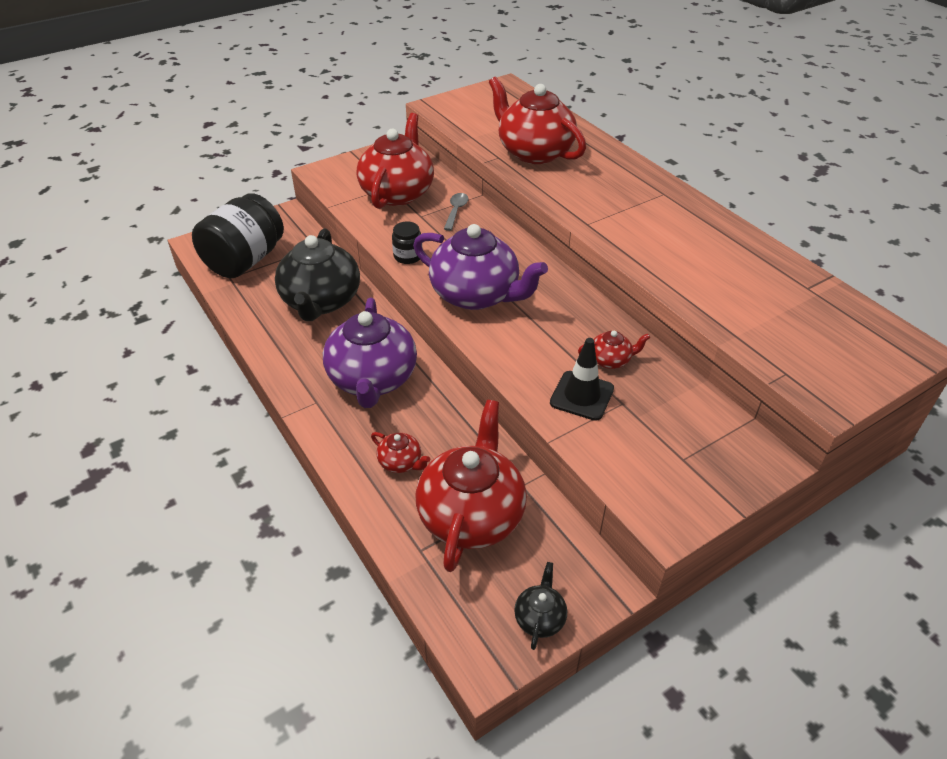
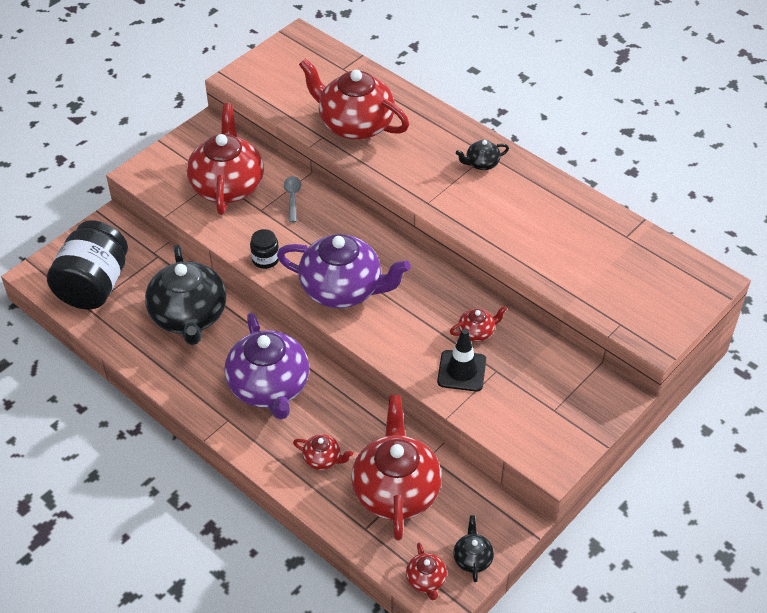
camera: 15 degrees left, 5 degrees up
none -> red teapot [406,542,447,600]
none -> black teapot [456,140,509,170]

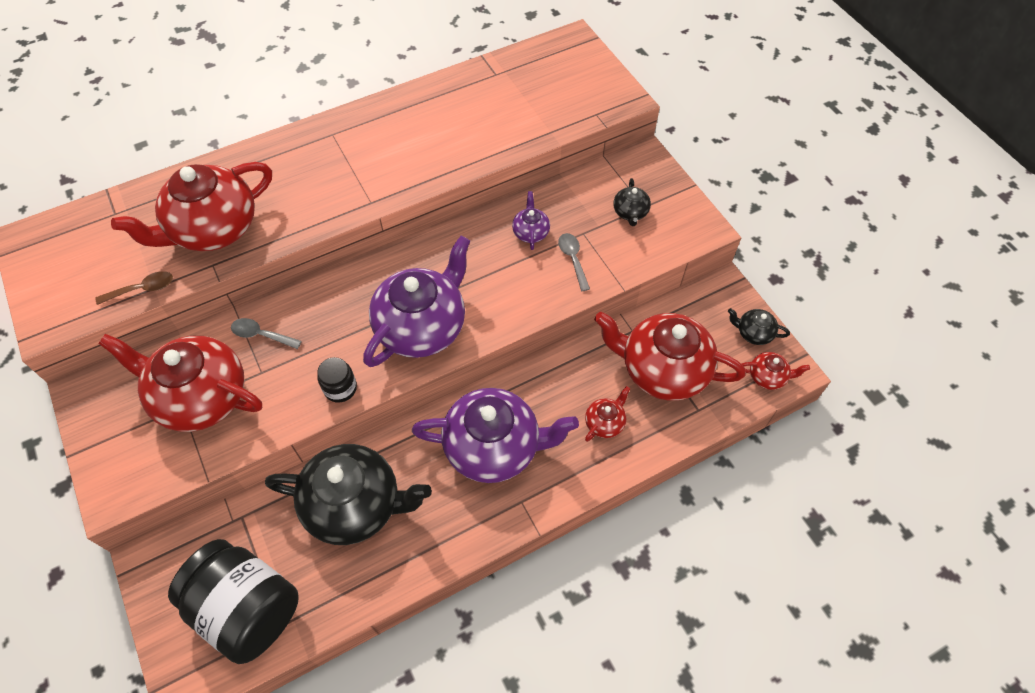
camera: 70 degrees left, 10 degrees up
black traffic cone [437,329,486,391] -> grey spoon [558,233,590,291]
red teapot [450,306,507,342] -> purple teapot [512,191,550,250]
black teapot [456,140,509,170] -> black teapot moved to [613,178,651,226]
none -> brown spoon [96,271,173,305]

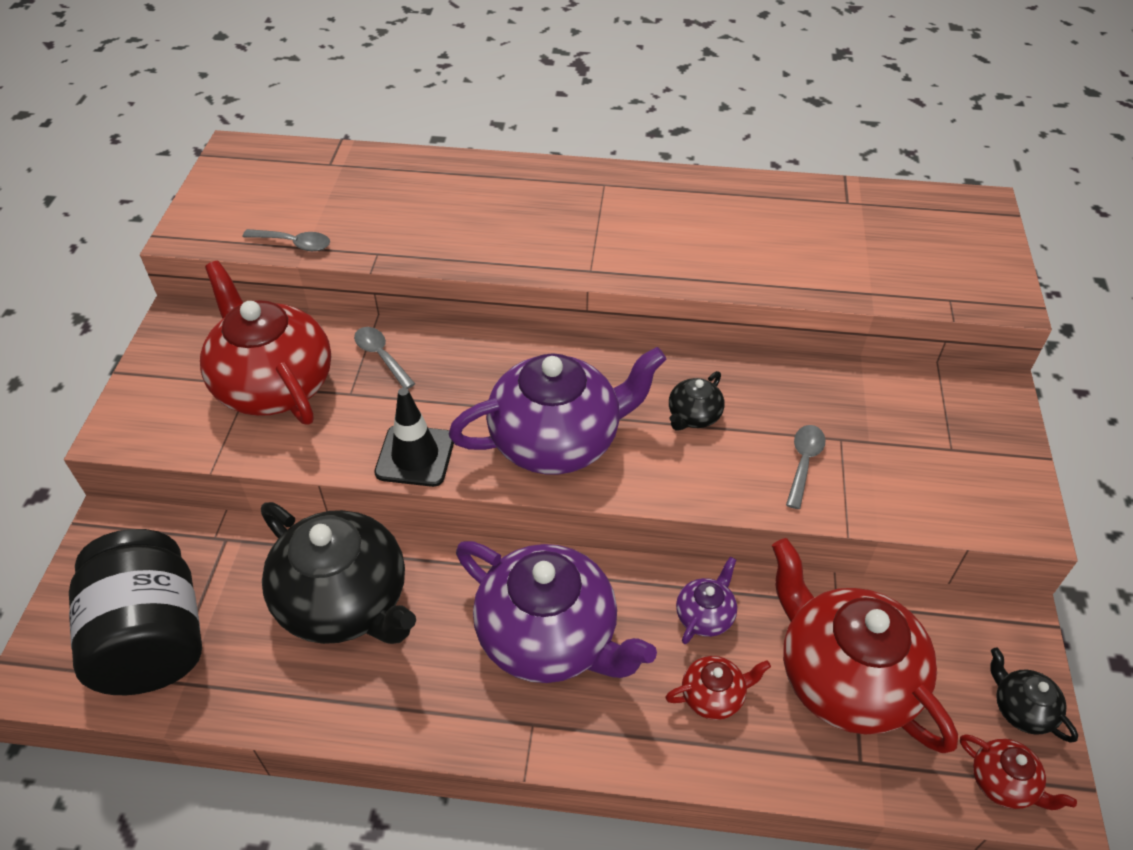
camera: 35 degrees right, 10 degrees down
brown spoon [96,271,173,305] -> grey spoon [243,229,330,251]
red teapot [111,162,272,251] -> none
black jar [317,357,357,403] -> black traffic cone [374,388,454,487]
purple teapot [512,191,550,250] -> purple teapot moved to [676,557,737,644]
black teapot [613,178,651,226] -> black teapot moved to [669,371,725,431]

